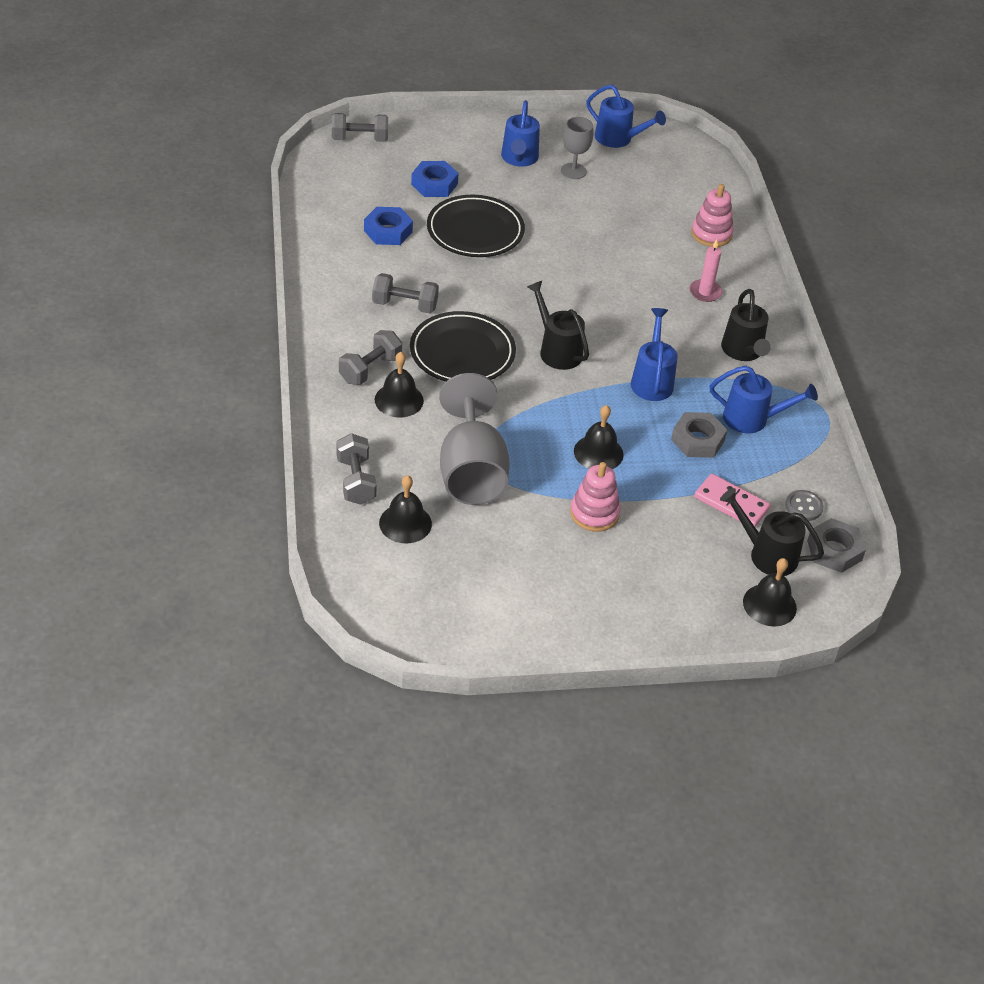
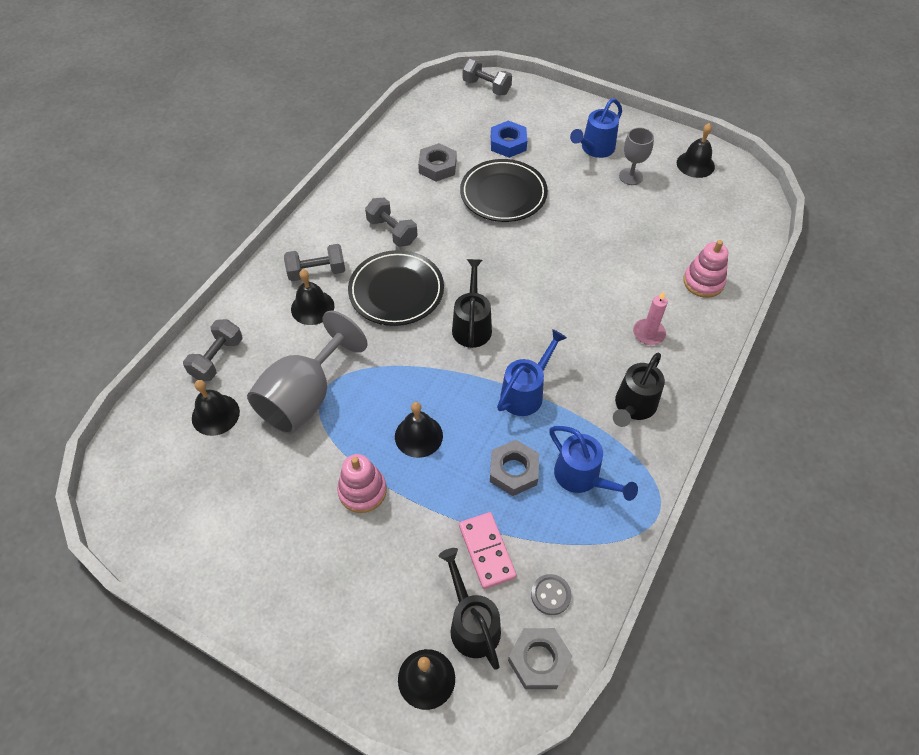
camera: 40 degrees right, 10 degrees up
blue nut [364,207,413,245] -> grey nut [418,143,456,182]
blue watering can [586,84,666,148] -> black bell [677,123,715,178]

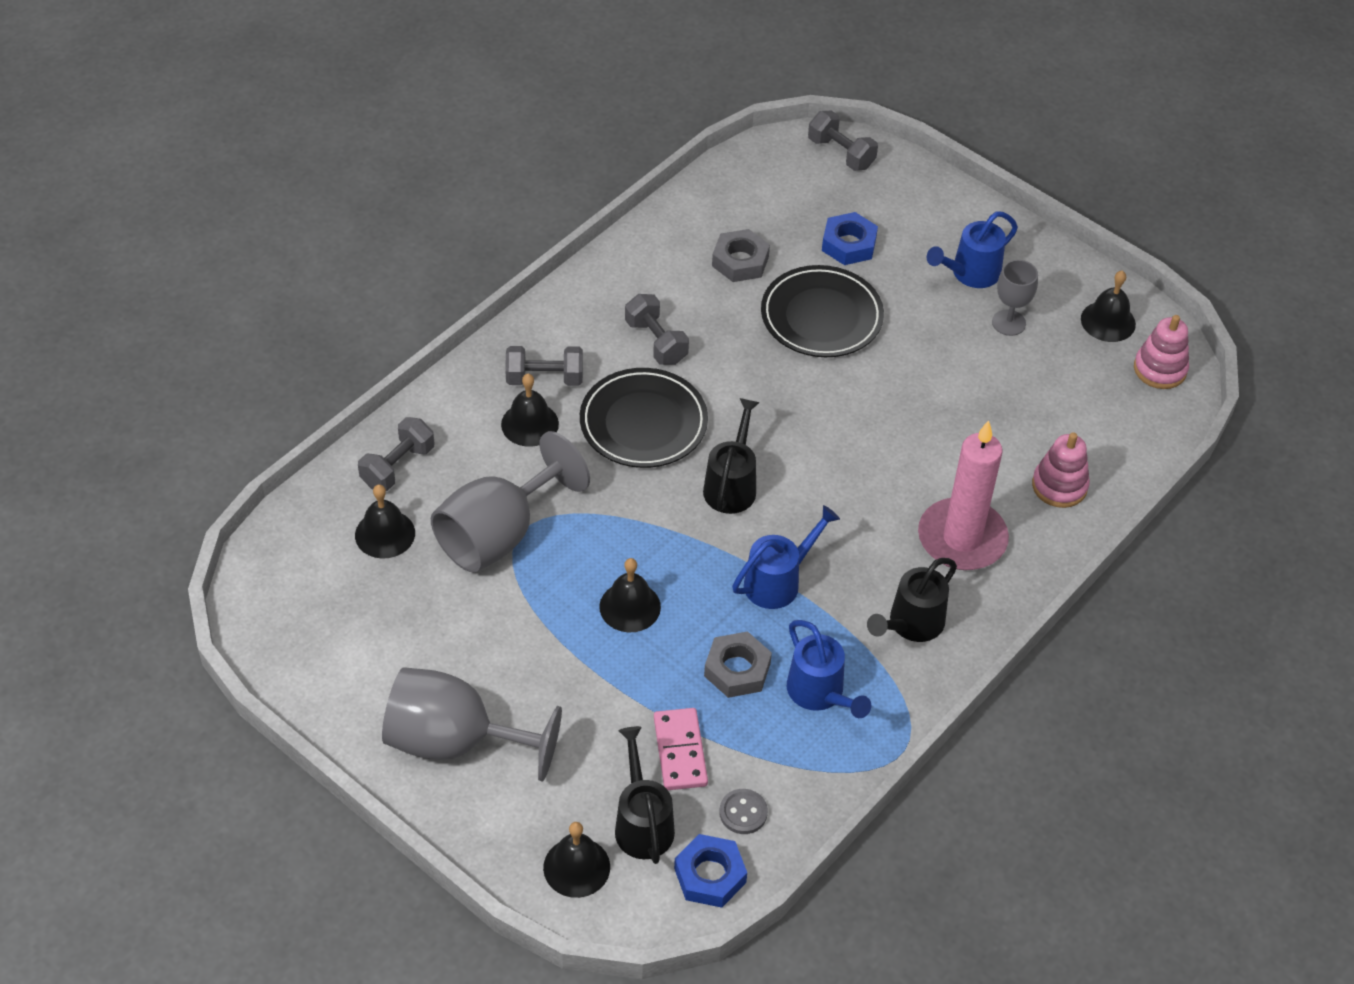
camera: 10 degrees right, 5 degrees down
pink stacking toy [337,454,387,513] -> pink stacking toy moved to [1134,315,1189,389]
grey nut [508,628,572,689] -> blue nut [674,834,747,908]
pink candle [633,291,668,345] -> pink candle [918,420,1009,570], size x2.06
none -> grey goblet [382,667,562,782]

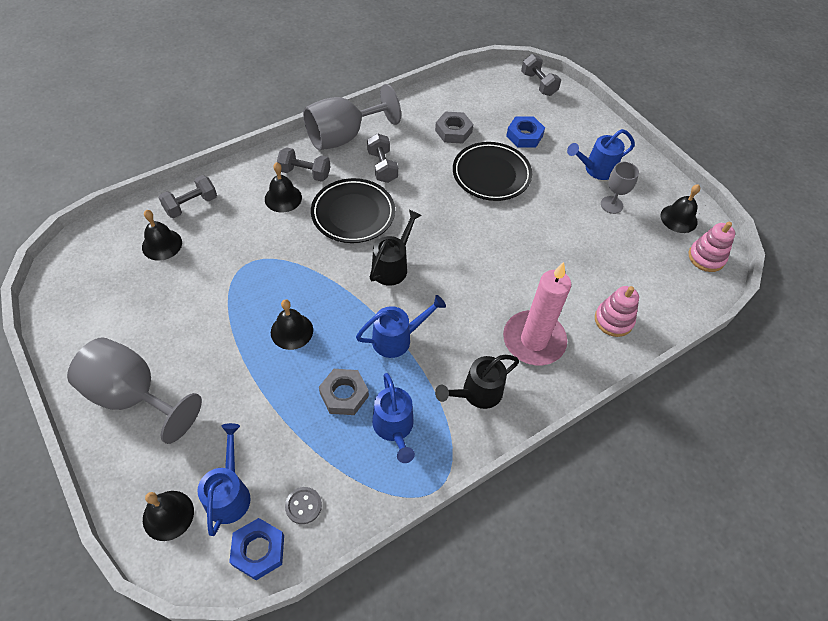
camera: 15 degrees right, 5 degrees up
grey goblet [431,431,590,573] -> grey goblet moved to [303,84,401,150]
black watering can [615,726,675,864] -> blue watering can [197,423,251,536]
pink domino [654,708,708,790] -> none

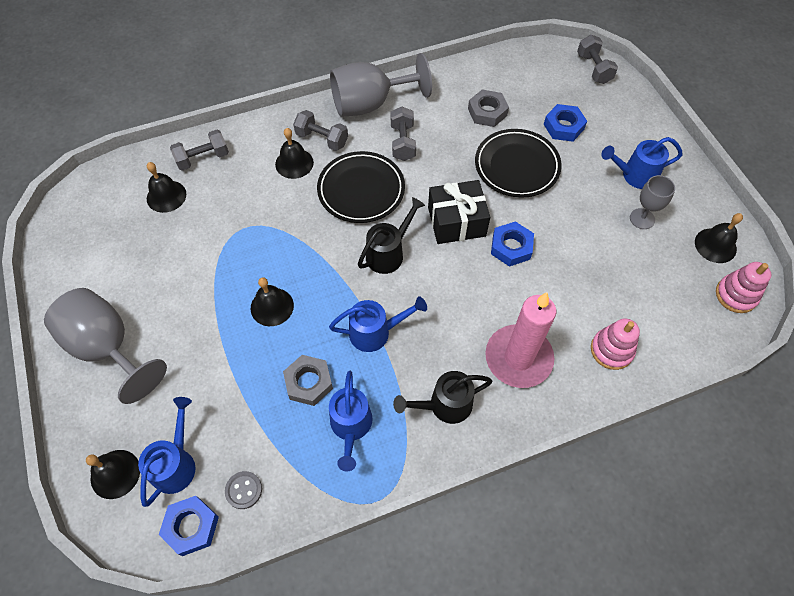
camera: 15 degrees right, 5 degrees up
none -> black gift [428,180,490,244]
none -> blue nut [491,221,534,267]

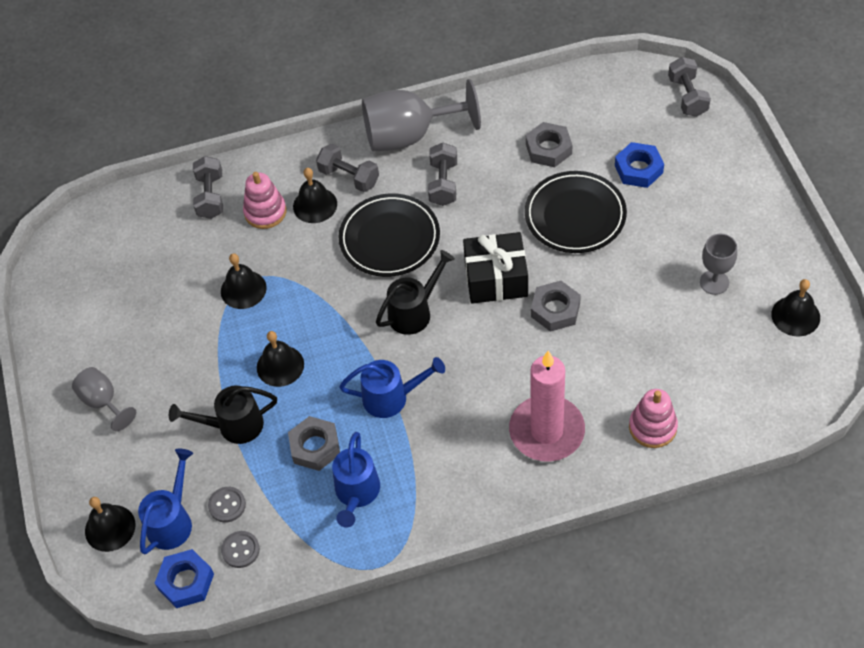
camera: 10 degrees right, 5 degrees down
grey goblet [44,288,167,404] -> grey goblet [72,367,136,431], size x0.53
black bell [147,162,186,213] -> black bell moved to [221,253,267,309]
grey dumbbell [170,130,229,171] -> grey dumbbell turned 75 degrees counterclockwise [193,156,223,219]
black watering can [393,371,493,424] -> black watering can moved to [169,386,277,444]
blue nut [491,221,534,267] -> grey nut [531,281,581,332]
blue watering can [601,137,683,189] -> none
pink stacking toy [716,262,771,313] -> pink stacking toy moved to [243,172,286,229]
none -> grey button [208,487,246,523]

